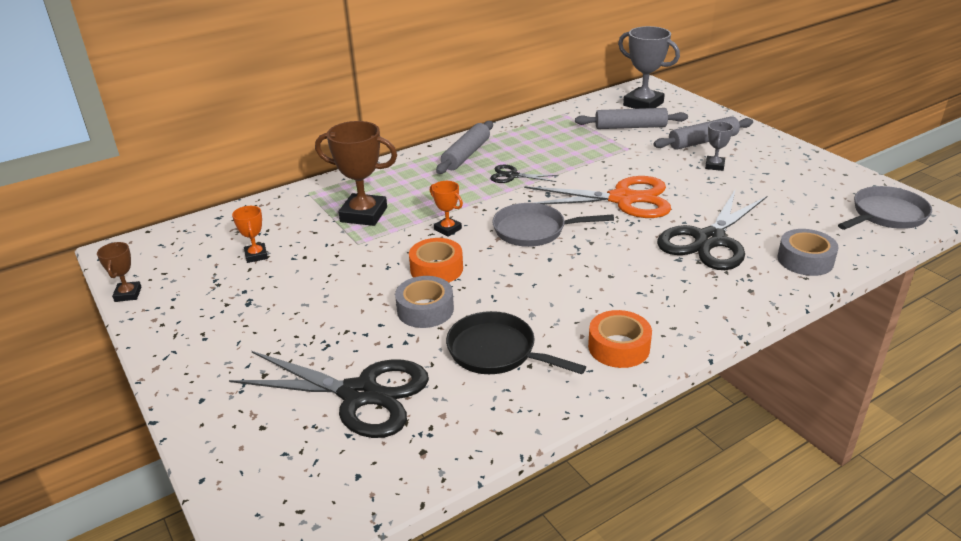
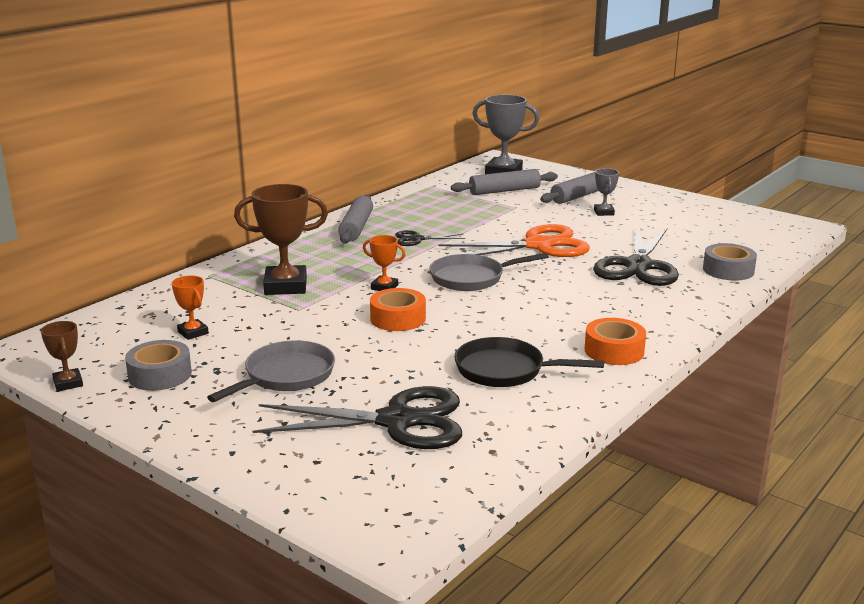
camera: 20 degrees left, 10 degrees down
grey tape [395,276,454,328] -> grey tape moved to [125,340,192,391]
grey pan [838,186,932,230] -> grey pan moved to [207,340,335,402]

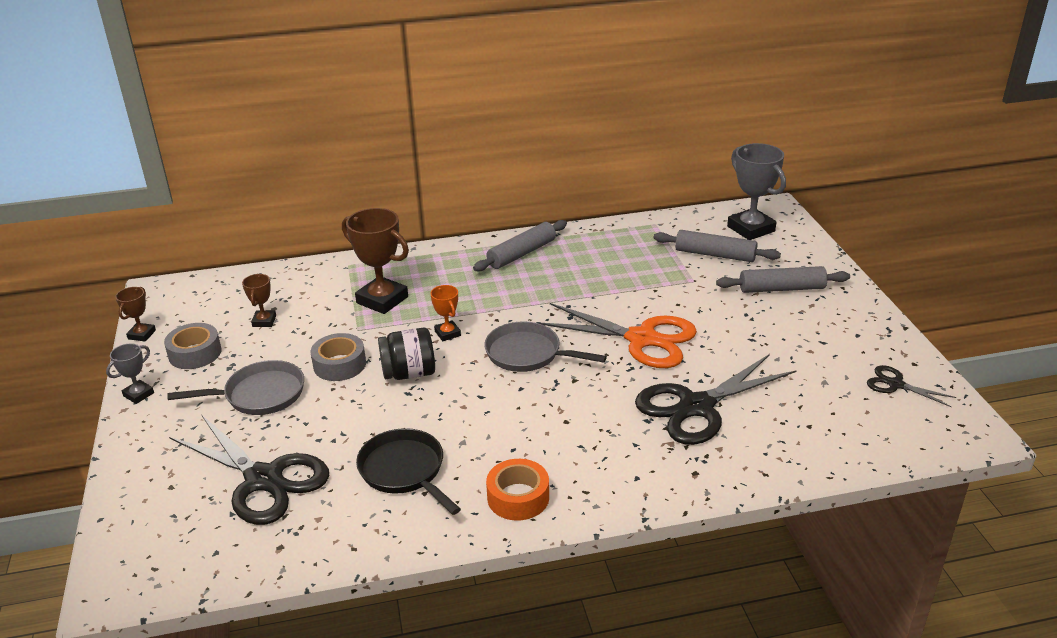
camera: 40 degrees right, 10 degrees up
orange trophy [172,276,209,340] -> brown trophy [242,274,276,327]
orange tape [370,288,426,331] -> black jar [378,327,435,380]
black scissors [395,230,466,246] -> black scissors moved to [867,365,956,407]
grey trophy [594,168,619,216] -> grey trophy moved to [106,343,154,404]
grey tape [703,243,757,281] -> grey tape moved to [311,333,366,381]

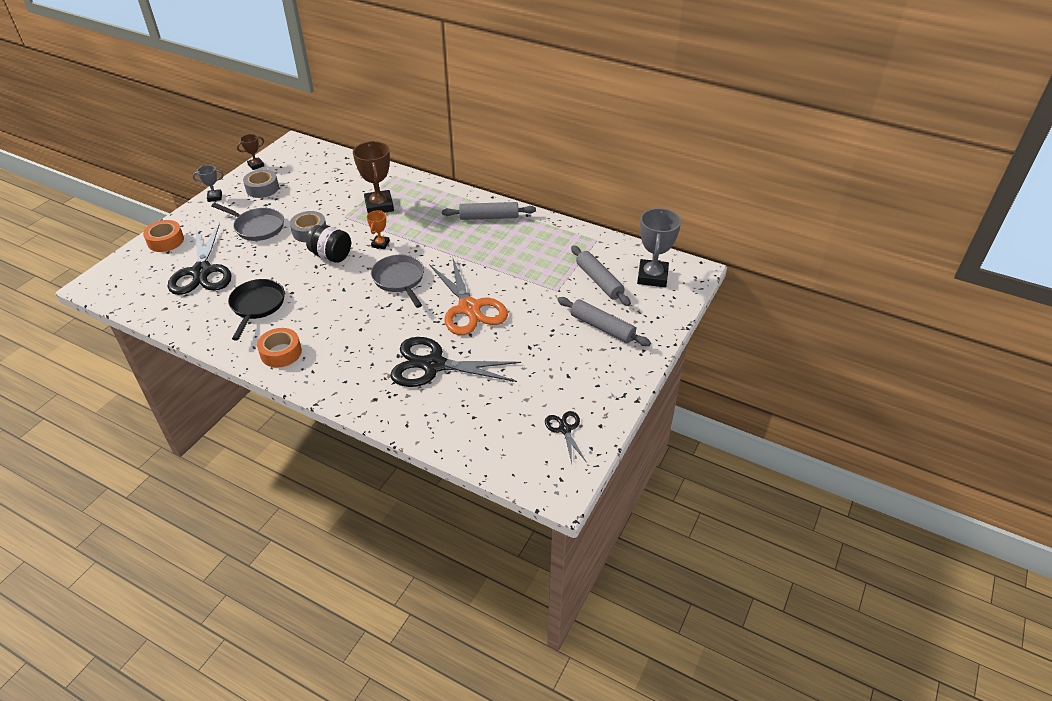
camera: 40 degrees right, 10 degrees up
brown trophy [242,274,276,327] -> none
none -> orange tape [143,220,184,252]

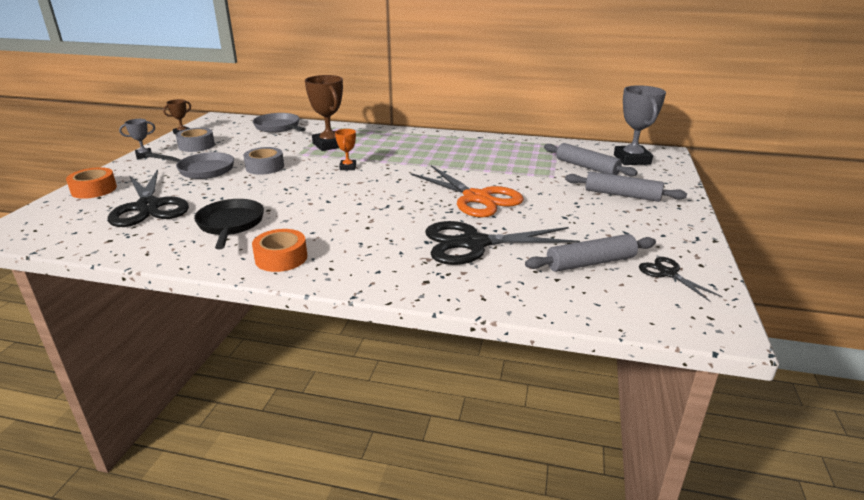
camera: 15 degrees left, 15 degrees down
black jar [306,225,351,263] -> none
grey pan [371,255,424,308] -> grey pan moved to [253,113,305,133]
grey rolling pin [442,202,536,220] -> grey rolling pin moved to [525,234,656,272]

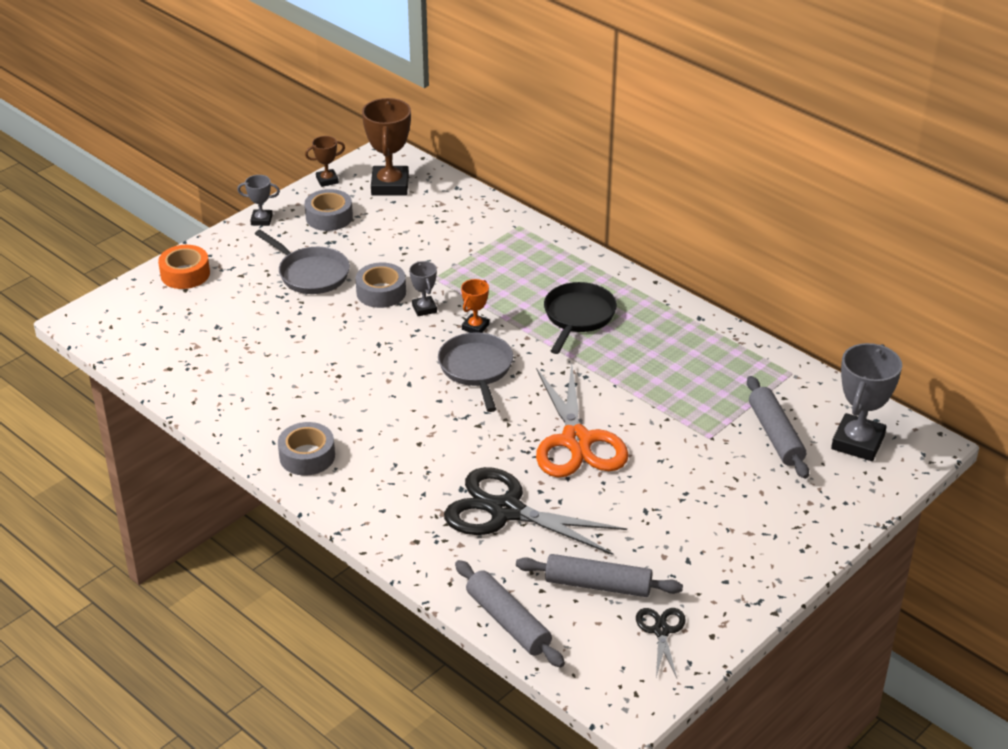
camera: 30 degrees right, 10 degrees up
black scissors [108,169,189,227] -> none
black pan [194,199,264,249] -> black pan moved to [544,282,617,354]
orange tape [252,229,307,272] -> grey tape [278,422,335,476]
grey pan [253,113,305,133] -> grey pan moved to [438,332,513,412]
brown trophy [305,75,343,151] -> brown trophy moved to [362,98,411,196]
grey rolling pin [565,171,687,202] -> grey rolling pin moved to [455,560,565,668]
none -> grey trophy [409,261,437,316]

